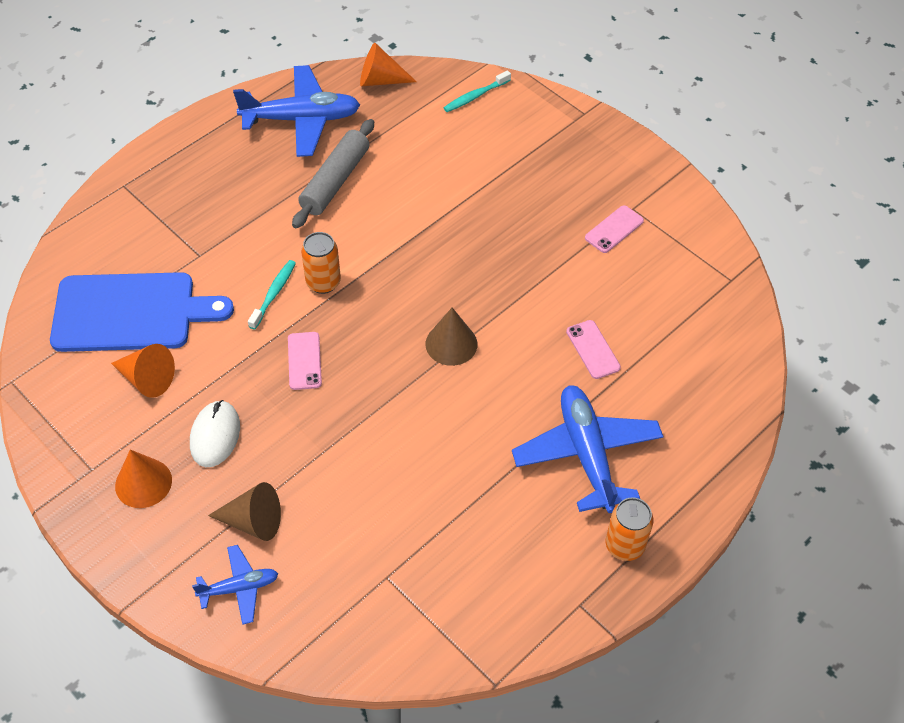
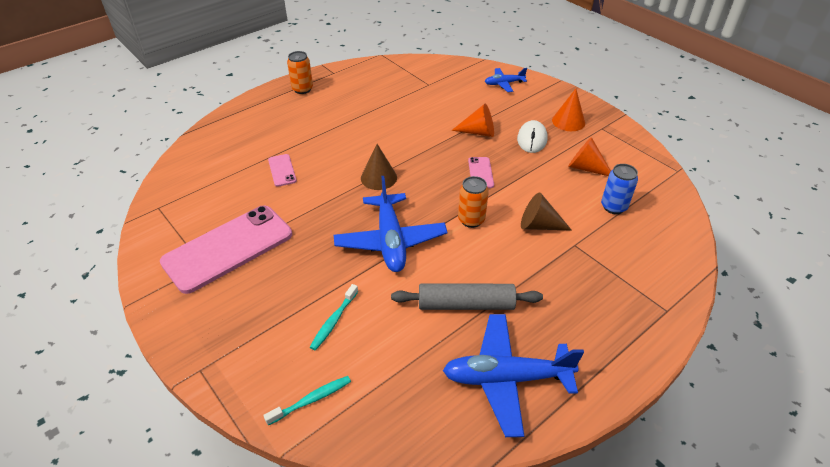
camera: 175 degrees left, 10 degrees down
blue cutting board [50,272,234,352] -> blue can [601,164,638,214]
brown cone [208,482,281,541] -> brown cone moved to [521,192,572,231]
turquoise toothbrush [248,260,296,330] -> turquoise toothbrush moved to [310,284,358,351]
grey rolling pin [292,119,374,228] -> grey rolling pin turned 60 degrees clockwise [391,283,543,310]
orange cone [360,43,417,87] -> orange cone moved to [452,104,494,137]
blue plane [512,385,664,513] -> blue plane moved to [334,176,448,272]
pink phone [585,205,644,253] -> pink phone [160,206,292,294], size x2.33

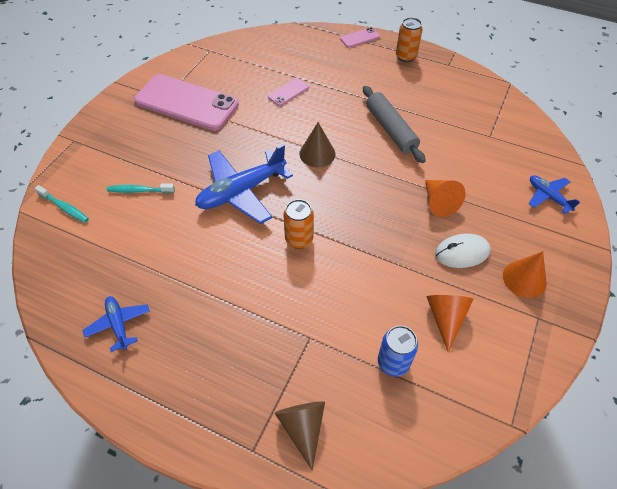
camera: 65 degrees right, 10 degrees up
grey rolling pin [391,283,543,310] -> grey rolling pin moved to [363,86,426,163]
blue plane [443,314,584,437] -> blue plane [82,296,150,352], size x0.53
pink phone [468,157,494,188] -> pink phone moved to [340,27,380,48]
brown cone [521,192,572,231] -> brown cone moved to [275,401,325,471]

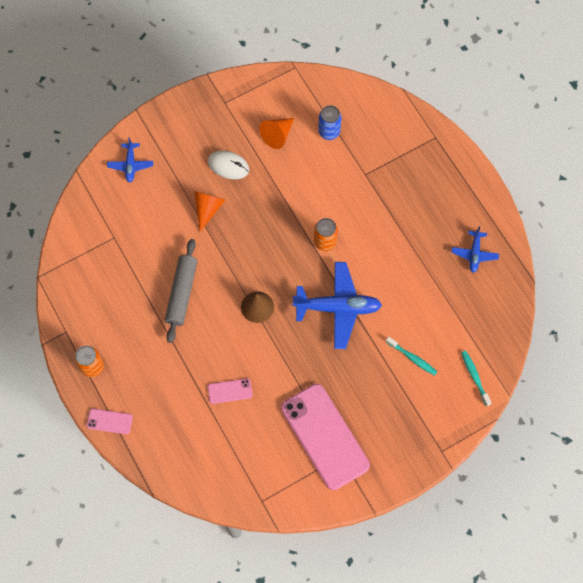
camera: 145 degrees left, 15 degrees up
brown cone [275,401,325,471] -> none
orange cone [503,251,547,298] -> none

